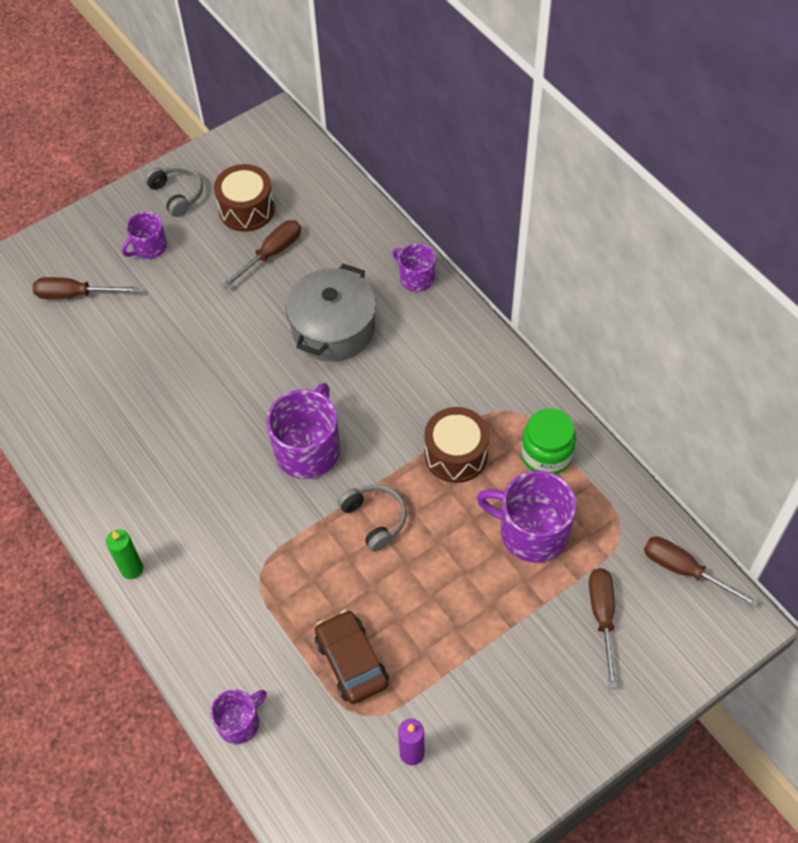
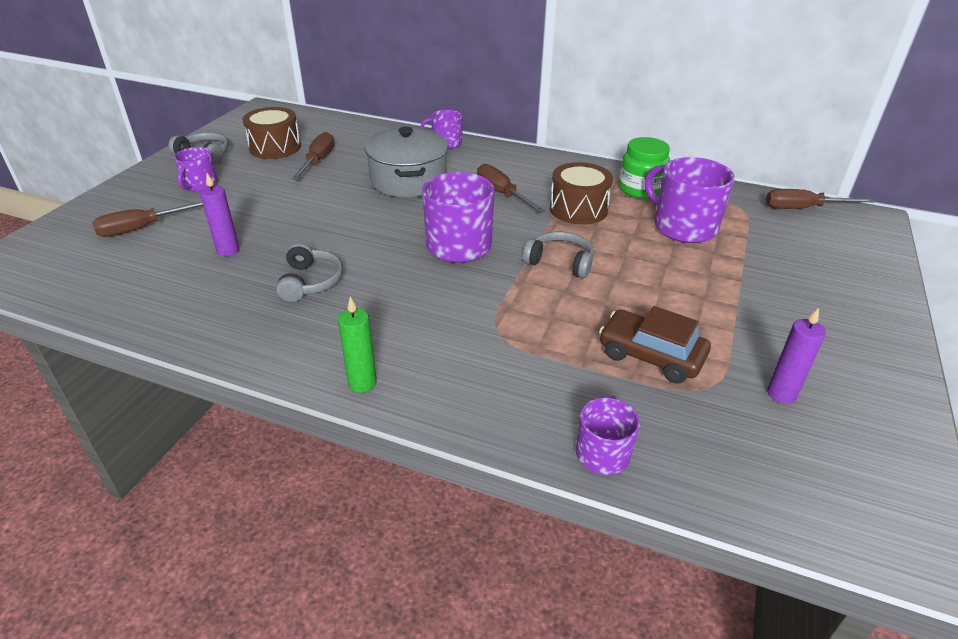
camera: 35 degrees left, 20 degrees down
purple mug [477,471,576,563] -> purple mug turned 60 degrees clockwise [644,157,735,243]
brown screwdriver [589,568,617,689] -> brown screwdriver moved to [477,164,545,213]
none -> purple candle [200,173,239,256]
none -> grey headphones [276,243,343,302]

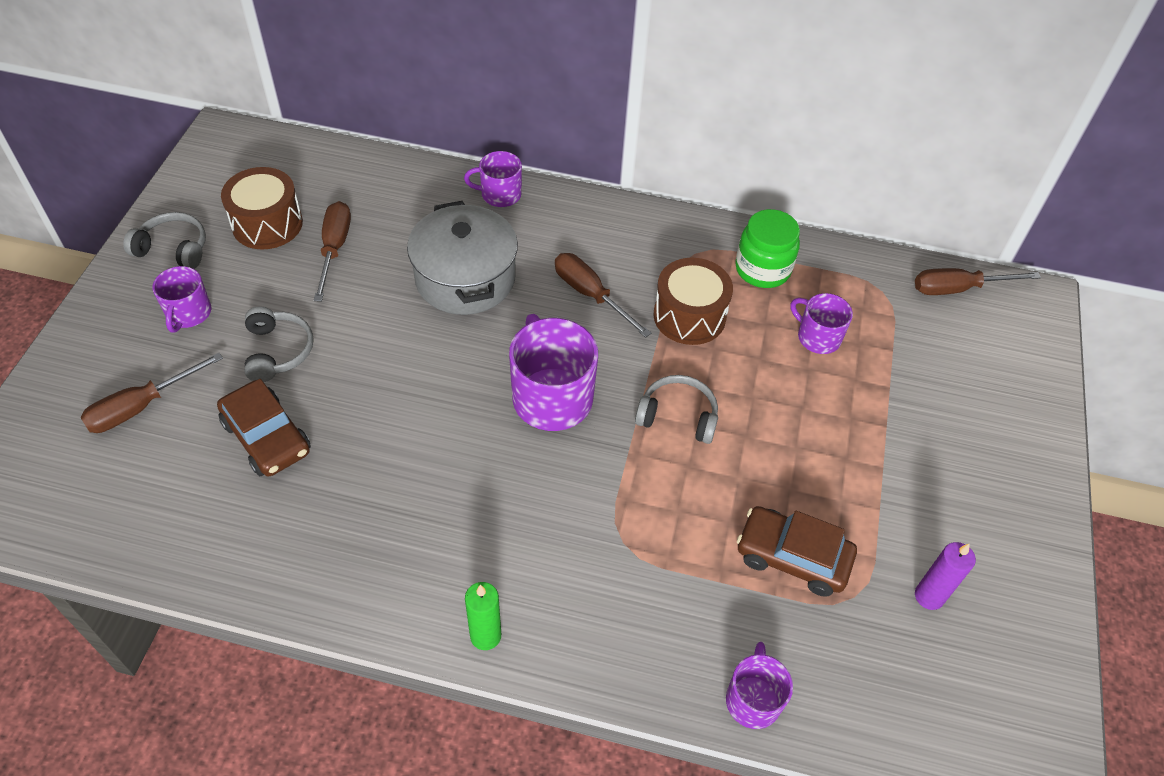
camera: 10 degrees left, 15 degrees up
purple candle [200,173,239,256] -> brown car [217,379,311,476]
grey headphones [276,243,343,302] -> grey headphones moved to [244,307,314,382]
purple mug [644,157,735,243] -> purple mug [791,293,853,354], size x0.57

